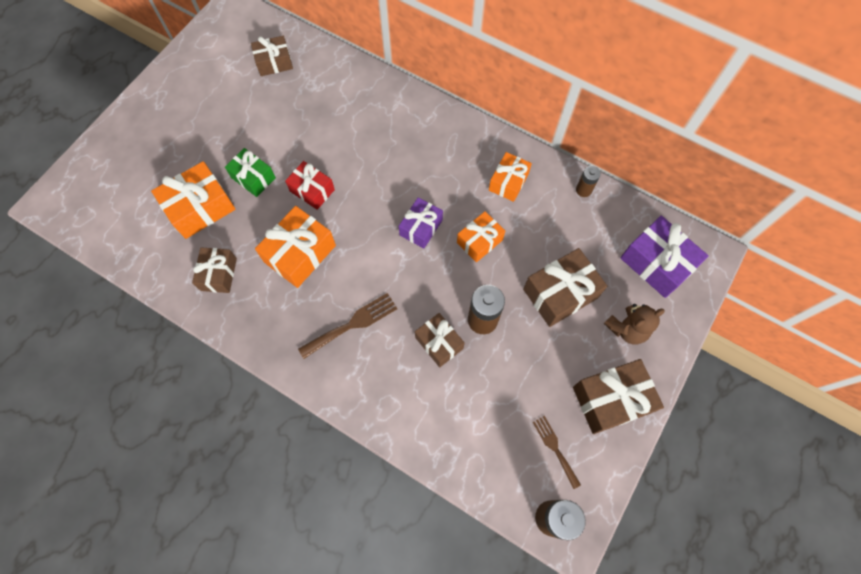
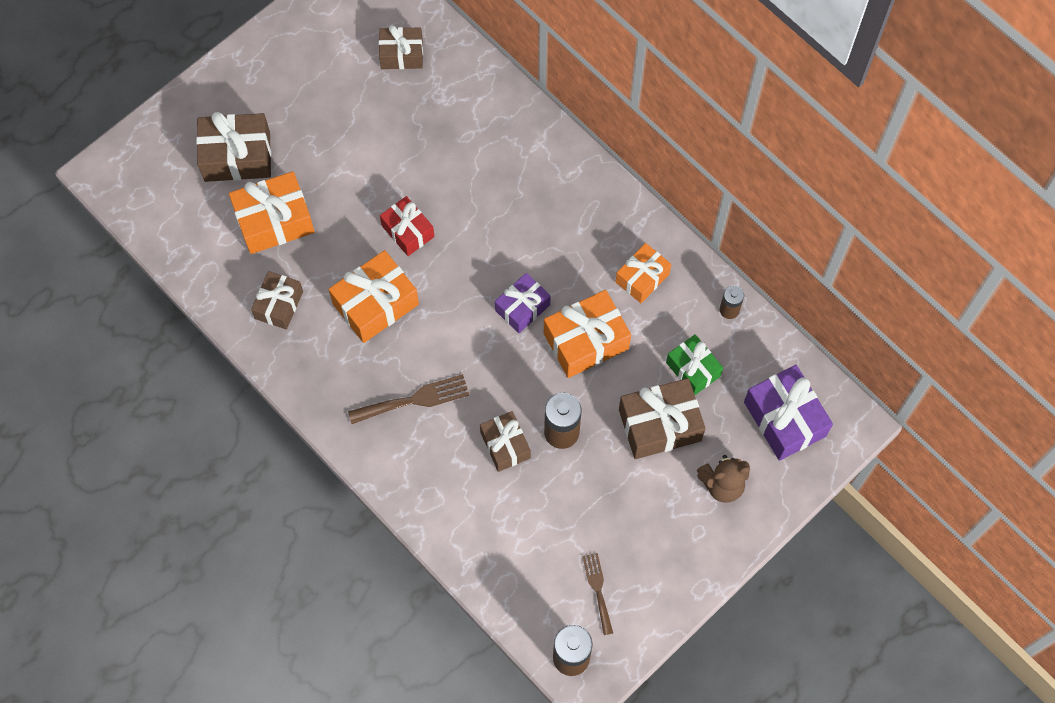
camera: 15 degrees right, 0 degrees up
green gift [225,148,276,197] -> green gift moved to [666,334,723,395]
orange gift [457,211,505,262] -> orange gift [544,290,631,378], size x1.56
brown gift [573,359,664,434] -> brown gift moved to [196,112,271,182]

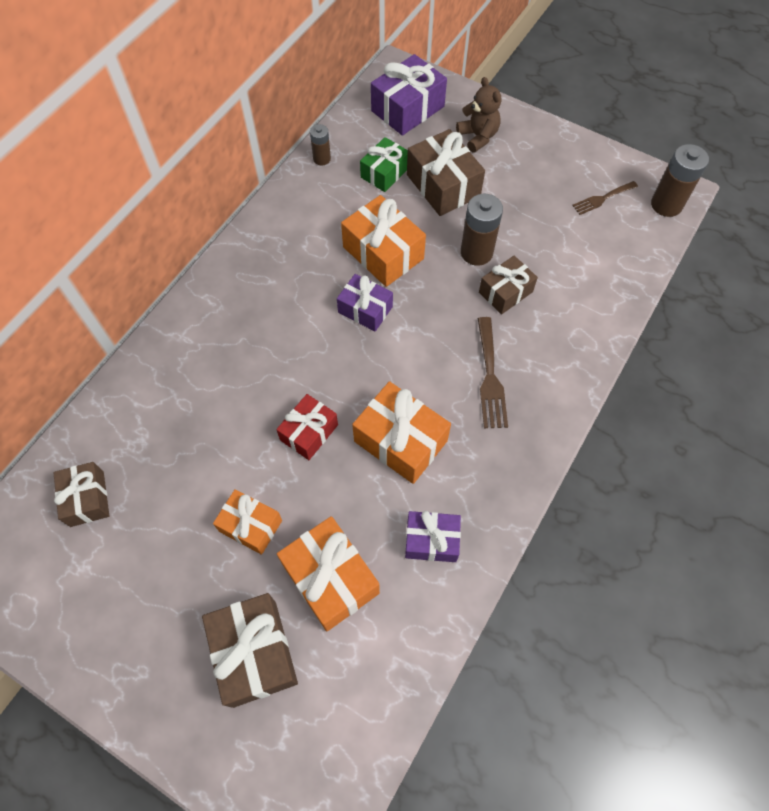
camera: 105 degrees left, 5 degrees down
brown gift [251,271,303,330] -> purple gift [405,511,461,562]
brown fork [348,374,469,424] -> brown fork turned 150 degrees counterclockwise [477,317,508,428]
orange gift [616,243,671,303] -> orange gift moved to [213,489,282,555]

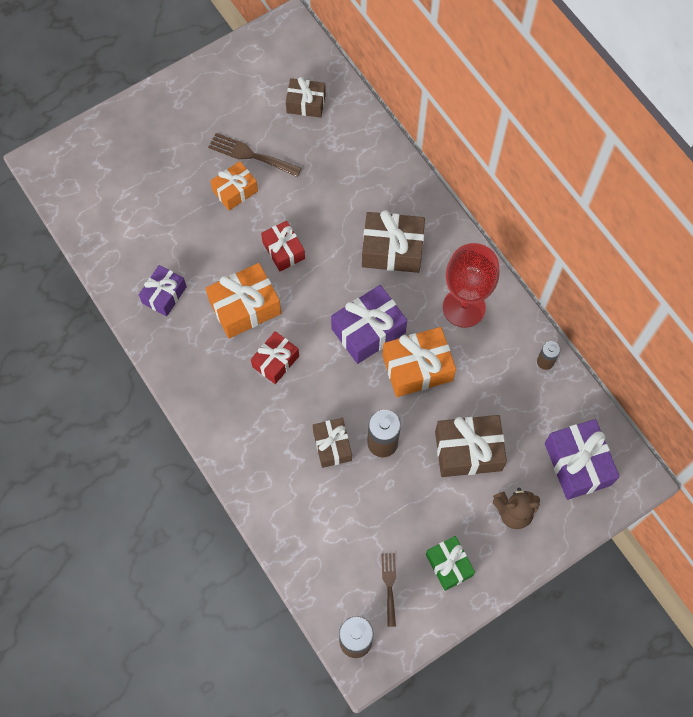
camera: 115 degrees right, 5 degrees up
brown gift [202,593,298,708] -> brown gift moved to [362,210,425,273]
orange gift [277,516,380,631] -> none
purple gift [337,274,393,332] -> purple gift [331,285,407,364], size x1.56
green gift [360,137,408,192] -> green gift moved to [426,536,475,591]
brown fork [477,317,508,428] -> brown fork moved to [208,133,302,177]
none -> red gift [251,331,299,384]
none -> red goblet [443,243,500,328]

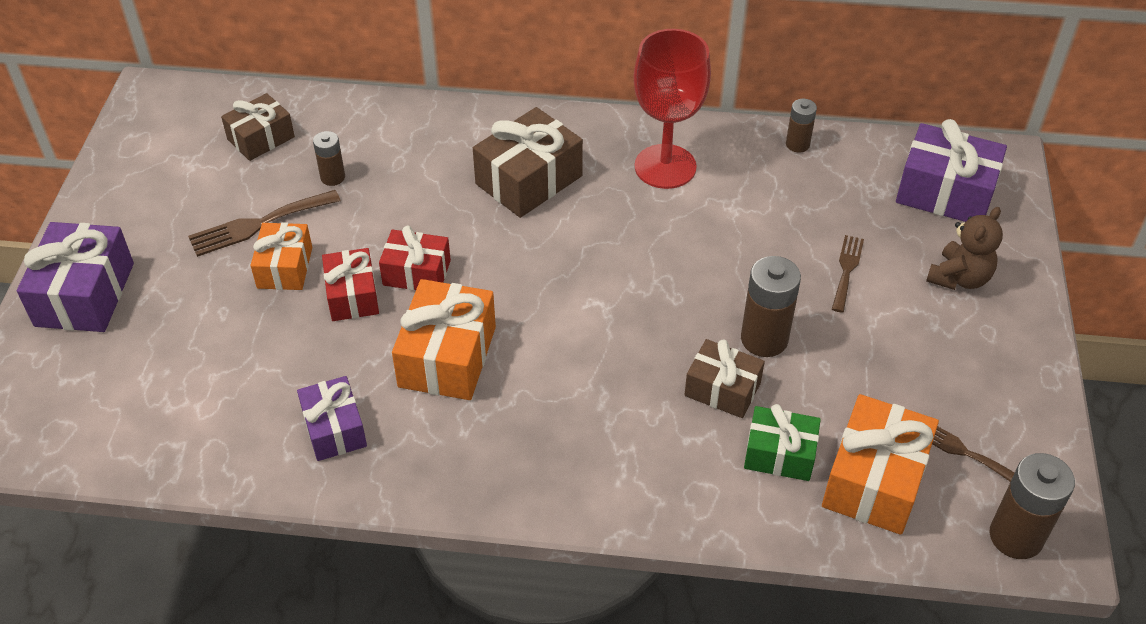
camera: 50 degrees left, 20 degrees down
red gift [251,331,299,384] -> red gift moved to [322,248,379,321]
purple gift [331,285,407,364] -> purple gift moved to [17,222,134,332]
orange gift [382,327,456,397] -> orange gift moved to [822,394,939,535]
green gift [426,536,475,591] -> green gift moved to [744,404,821,481]
brown gift [435,415,507,477] -> brown fork [832,235,864,313]
none -> brown battery [313,131,345,186]

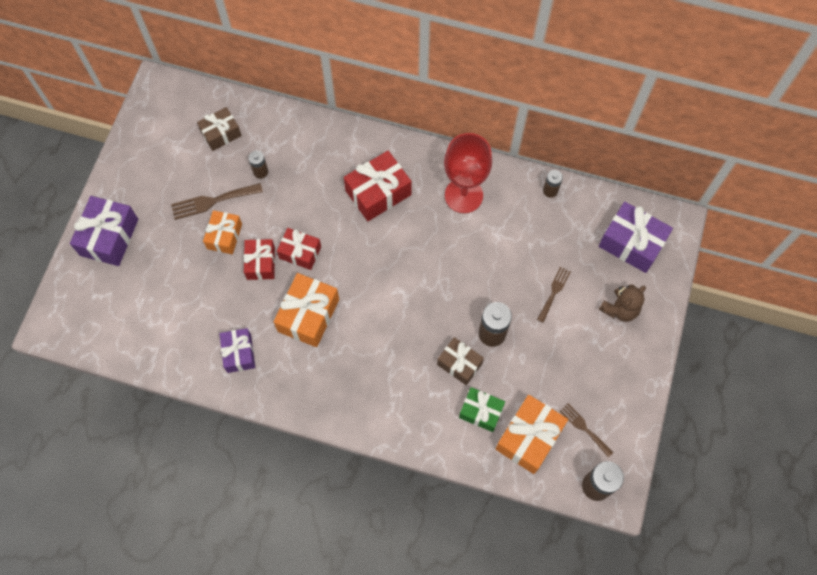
camera: 10 degrees right, 20 degrees up
brown gift [473,107,583,218] -> red gift [344,151,412,221]

